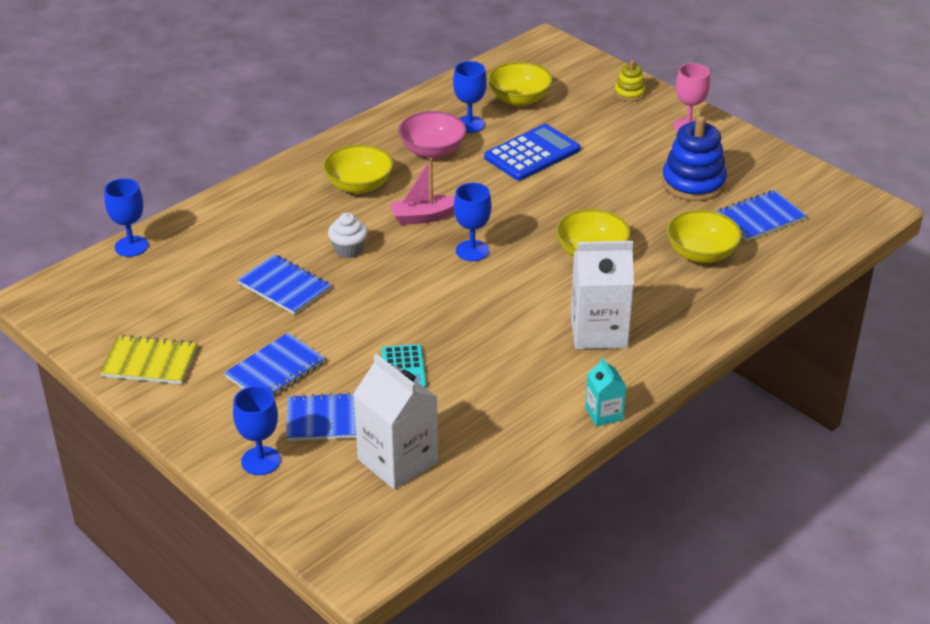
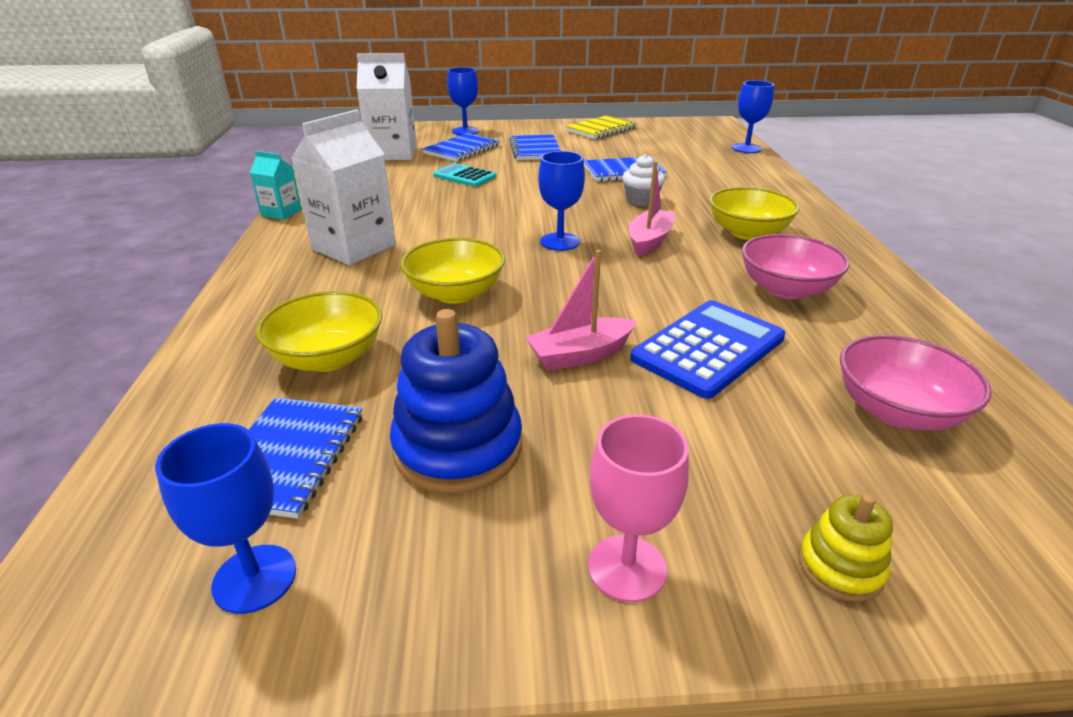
camera: 130 degrees right, 5 degrees down
blue goblet [453,61,487,133] -> blue goblet moved to [155,423,296,614]
blue calculator [484,124,580,181] -> blue calculator turned 135 degrees counterclockwise [630,300,785,399]
yellow bowl [488,62,553,106] -> pink bowl [840,335,992,430]
none -> pink boat [525,250,636,371]

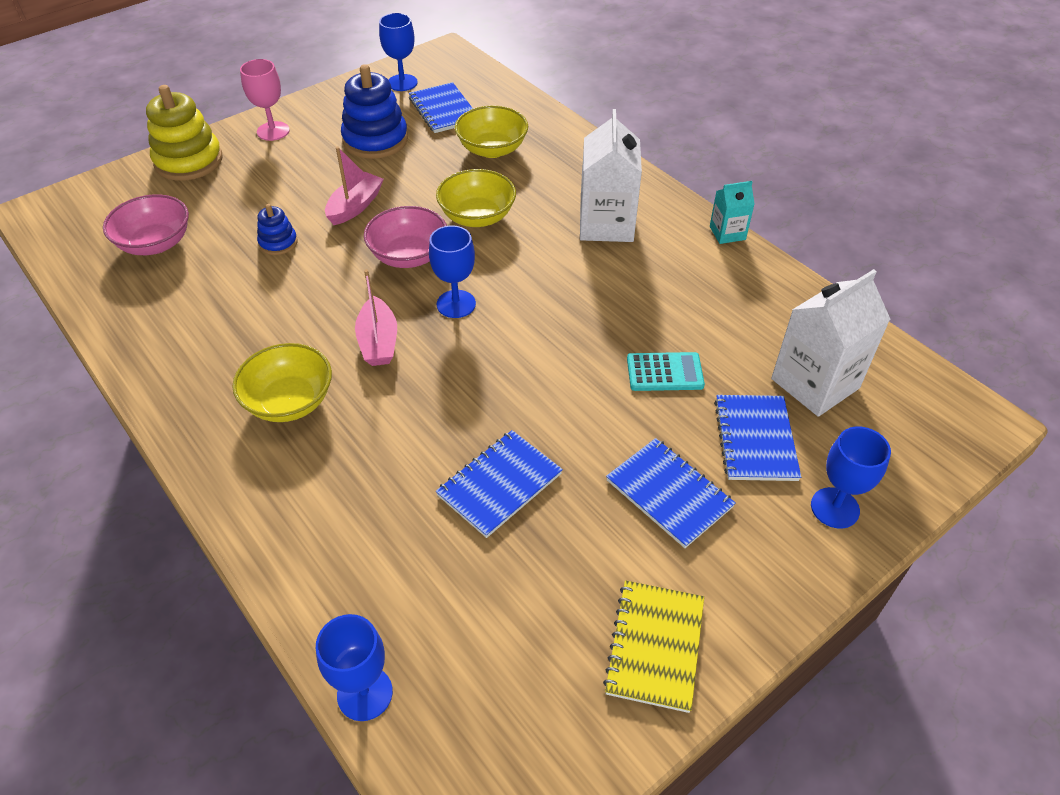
camera: 145 degrees right, 15 degrees up
white cupcake [622,154,665,206] -> none
blue calculator [630,300,785,399] -> blue stacking toy [257,204,298,255]
pink bowl [742,234,850,299] -> pink bowl moved to [364,206,447,268]
yellow stacking toy [799,494,893,602] -> yellow stacking toy [146,85,223,181], size x1.93

